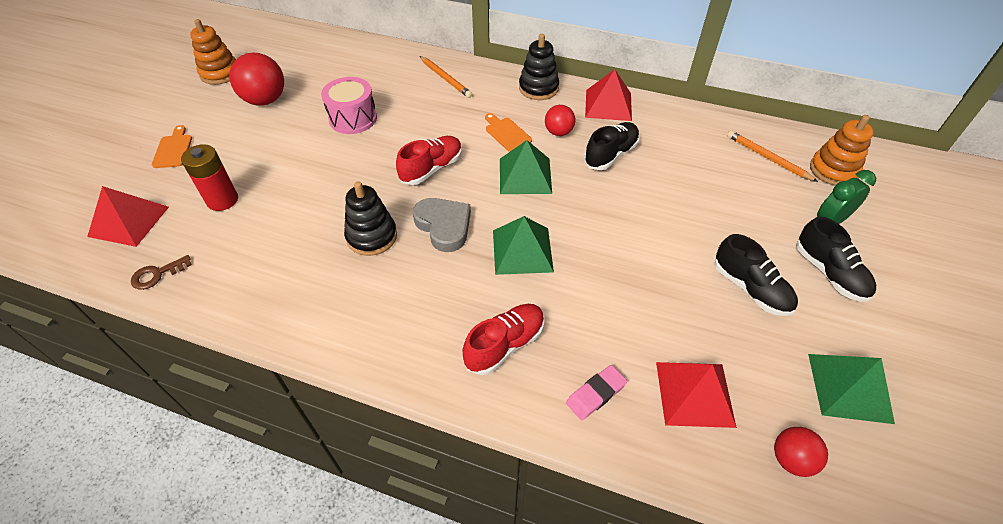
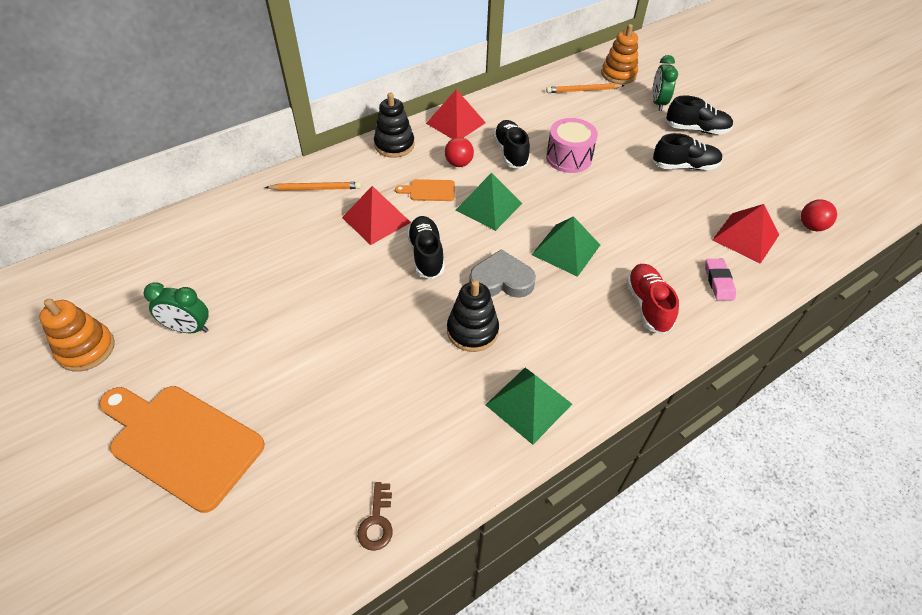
camera: 55 degrees left, 0 degrees up
red pyramid [87,186,169,247] -> red pyramid moved to [342,186,411,245]
orange cutting board [152,125,192,168] -> orange cutting board [99,386,265,513], size x2.20
red battery [181,144,238,211] -> none
red ball [229,52,284,106] -> green clock [143,282,209,333]
pink drum [321,77,377,134] -> pink drum moved to [546,118,598,173]
red shoe [396,136,462,185] -> black shoe [407,216,445,279]
green pyramid [808,354,895,424] -> green pyramid moved to [486,368,572,445]

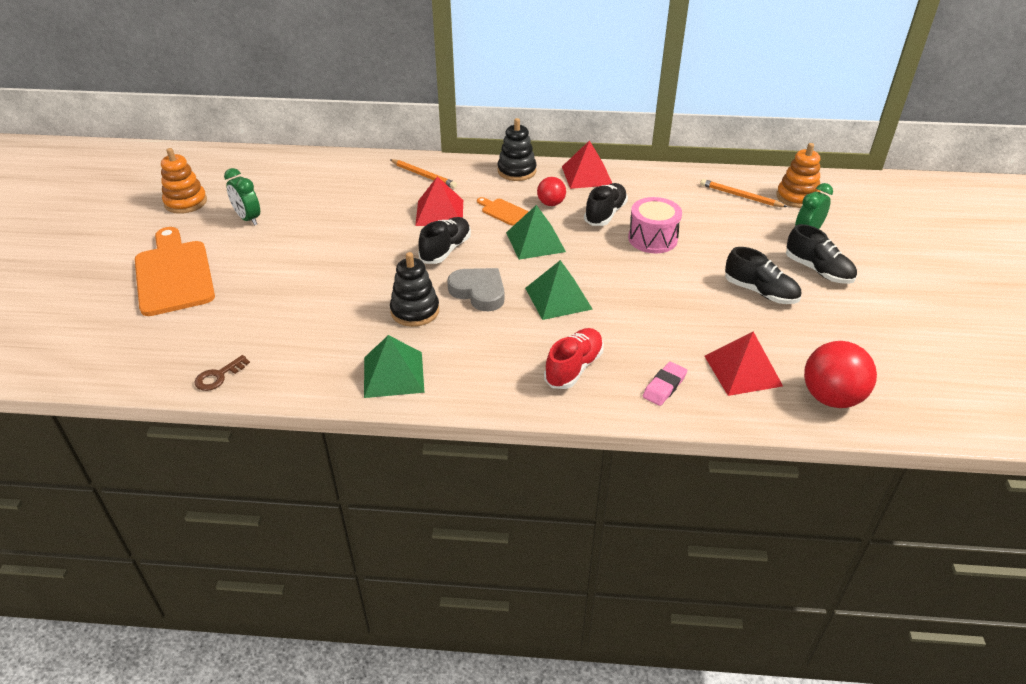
camera: 40 degrees right, 10 degrees down
red ball [801,199,837,231] -> red ball [804,341,877,408], size x1.72

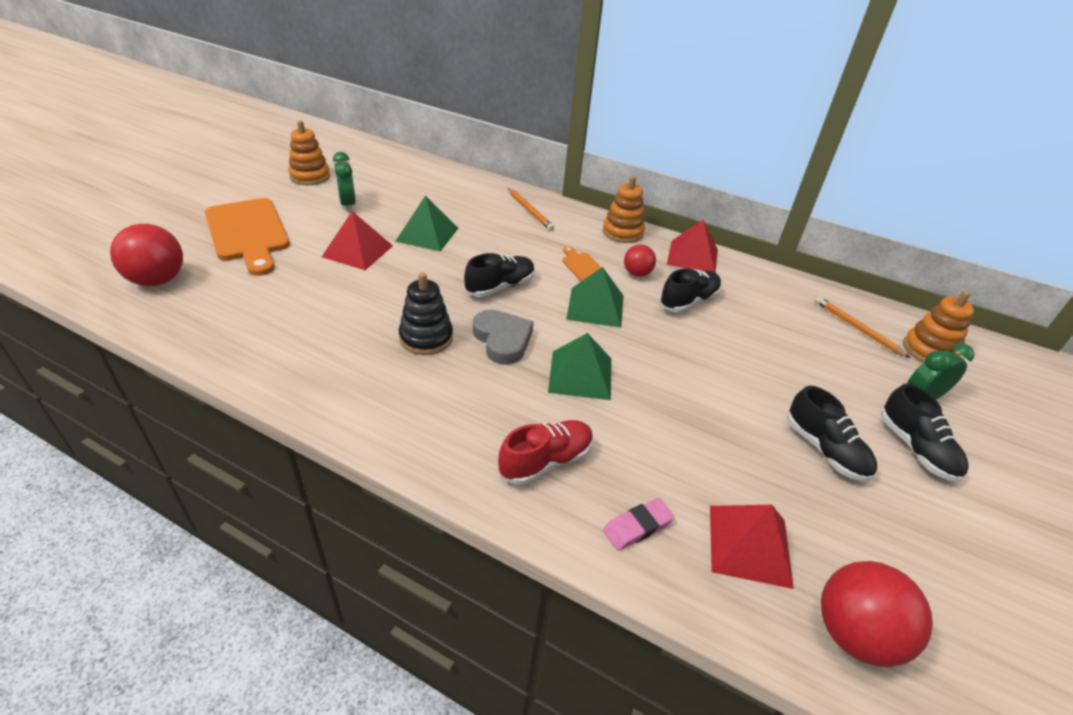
camera: 20 degrees right, 0 degrees up
orange cutting board [135,227,215,316] -> orange cutting board turned 150 degrees clockwise [205,198,290,276]
brown key [195,355,250,391] -> none
green pyramid [364,335,424,398] -> green pyramid moved to [395,196,458,252]
red pyramid [415,176,463,226] -> red pyramid moved to [322,211,393,270]
black stacking toy [497,118,536,181] -> orange stacking toy [603,176,645,243]
pink drum [628,197,682,253] -> none
none -> red ball [110,224,183,286]

